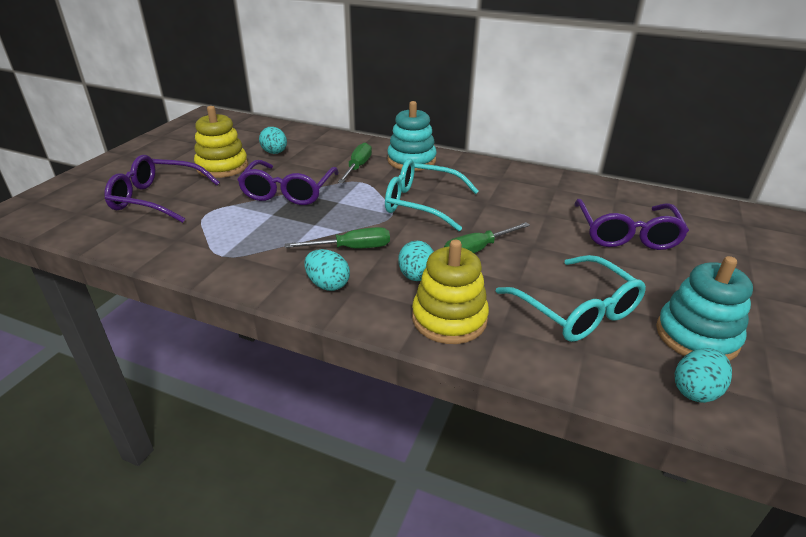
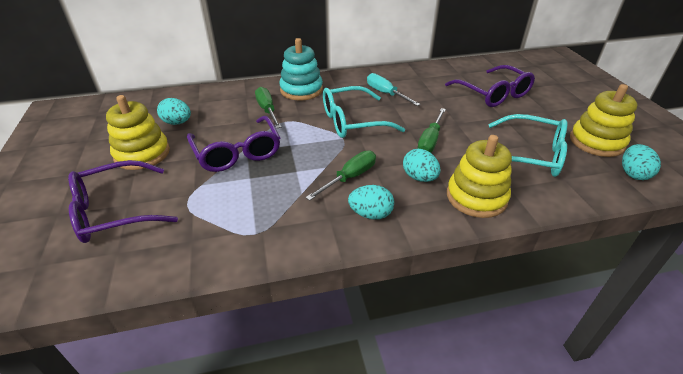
camera: 35 degrees left, 5 degrees up
turquoise stacking toy [656,256,753,361] -> yellow stacking toy [570,84,637,157]
none -> turquoise screwdriver [367,73,421,106]

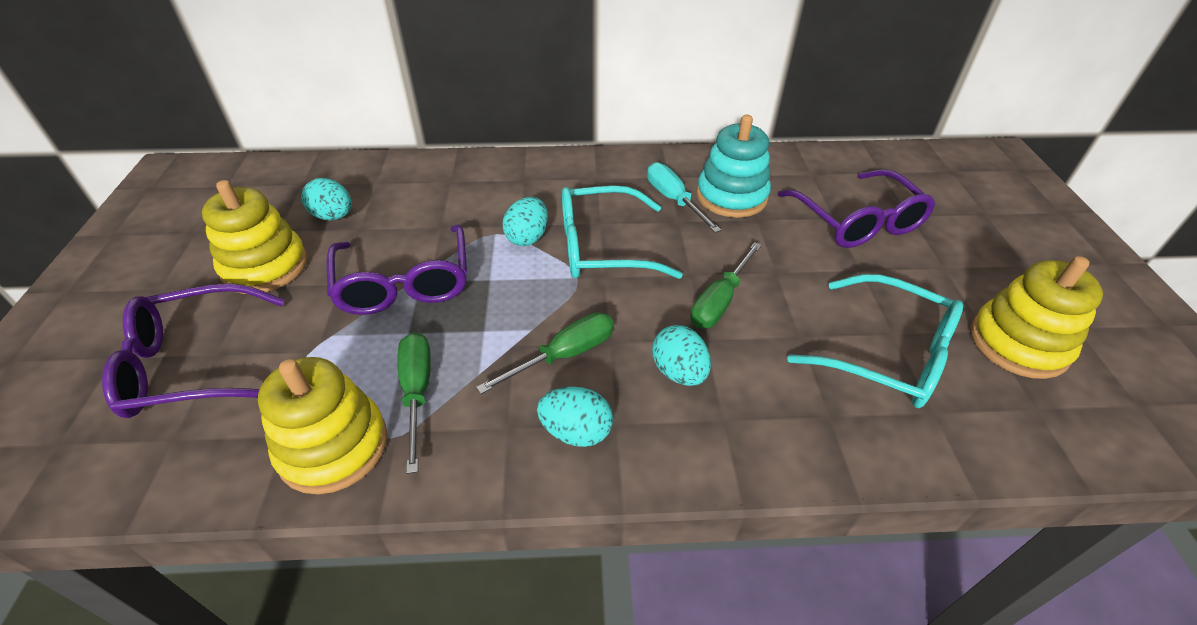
camera: 10 degrees right, 5 degrees up
green screwdriver [255,87,281,128] -> green screwdriver moved to [398,332,431,474]
turquoise stacking toy [279,38,323,100] -> turquoise stacking toy moved to [696,115,771,218]
yellow stacking toy [447,135,512,218] -> yellow stacking toy moved to [258,357,387,494]
turquoise egg [622,144,661,180] -> turquoise egg moved to [502,197,548,246]

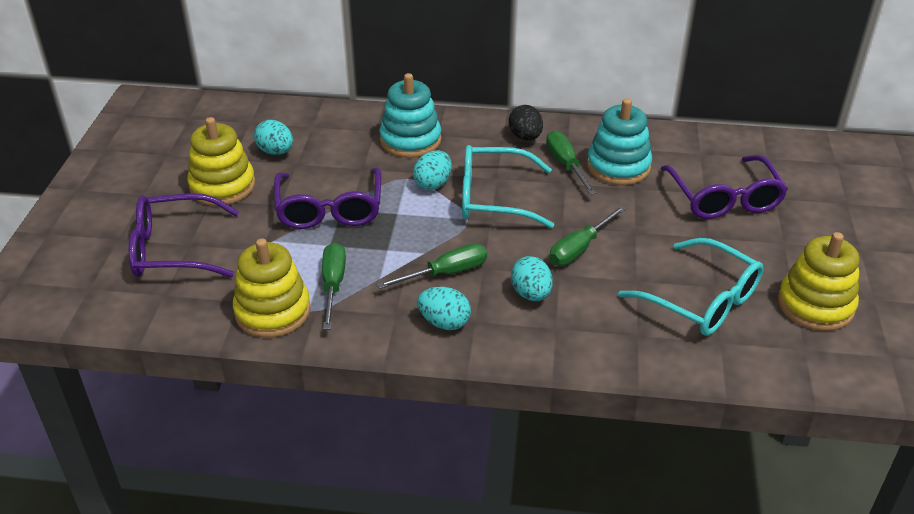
camera: 10 degrees right, 5 degrees down
turquoise screwdriver [647,162,721,233] -> green screwdriver [546,131,596,195]
none -> turquoise stacking toy [380,73,441,158]
none -> black egg [509,105,543,141]

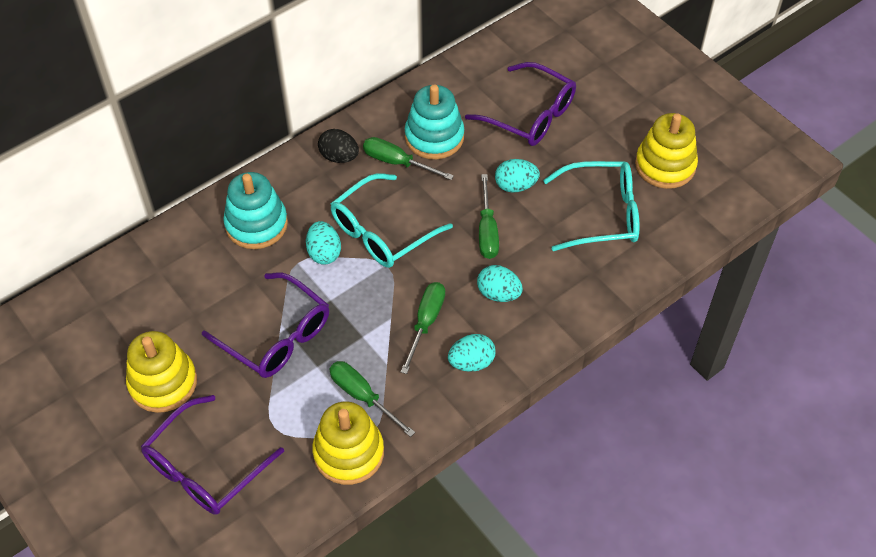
camera: 45 degrees left, 15 degrees up
turquoise egg [254,120,293,155] -> turquoise egg moved to [495,159,540,193]

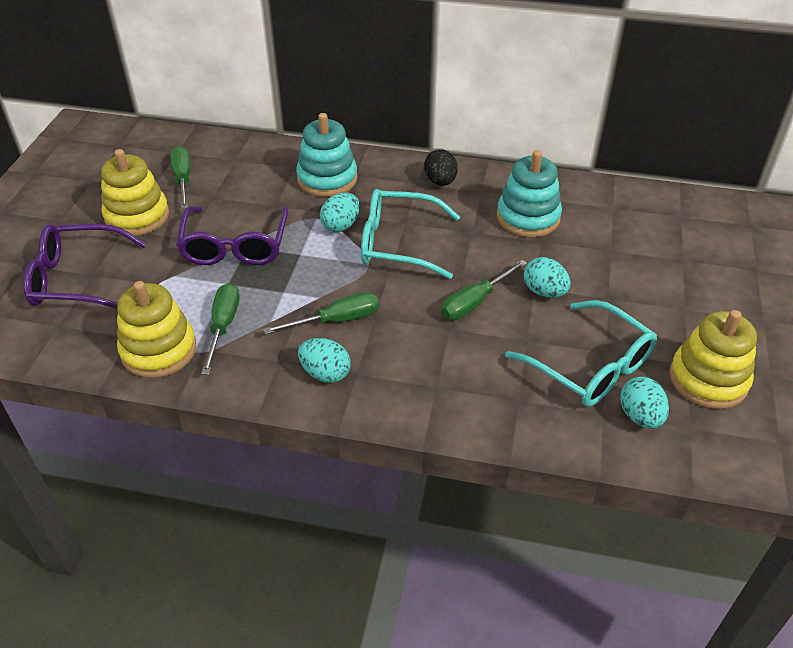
camera: 50 degrees right, 10 degrees down
green screwdriver [363,137,454,180] -> green screwdriver moved to [170,146,191,209]
purple glasses [465,62,576,146] -> none
turquoise egg [477,265,523,302] -> turquoise egg moved to [620,377,669,429]

